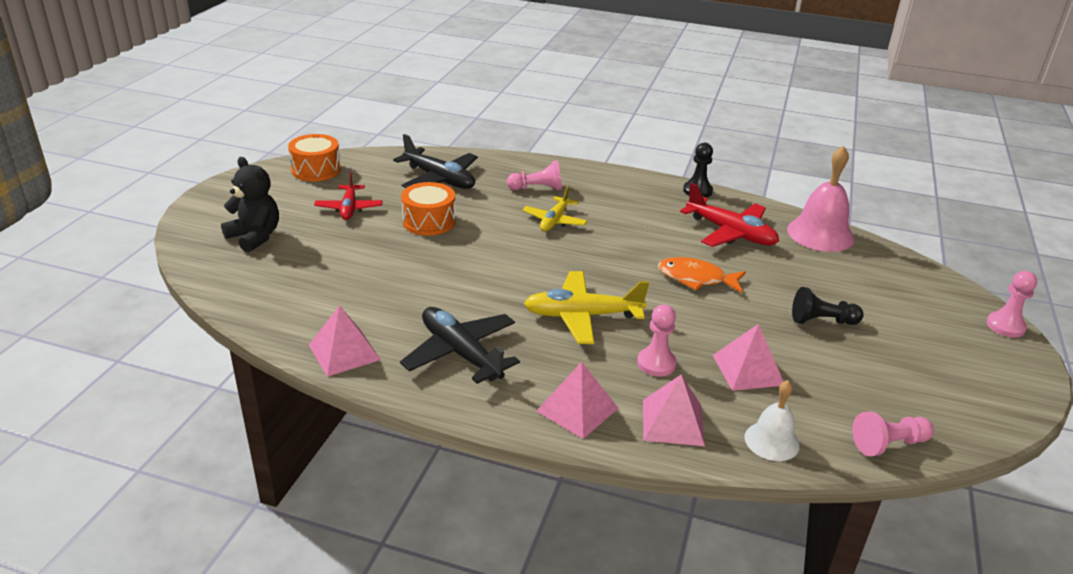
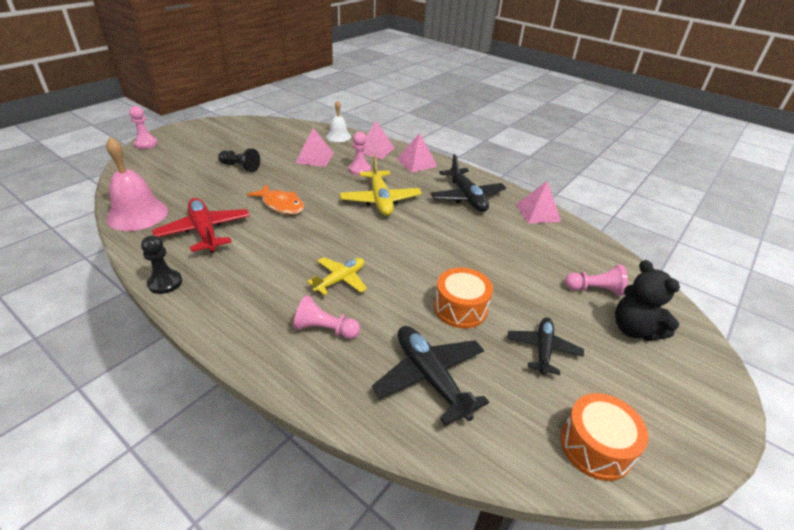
camera: 160 degrees left, 5 degrees up
red plane [314,172,383,220] -> black plane [507,317,584,375]
yellow plane [524,271,649,344] -> yellow plane turned 60 degrees clockwise [340,156,422,216]
pink pawn [852,412,934,457] -> pink pawn moved to [565,265,628,296]

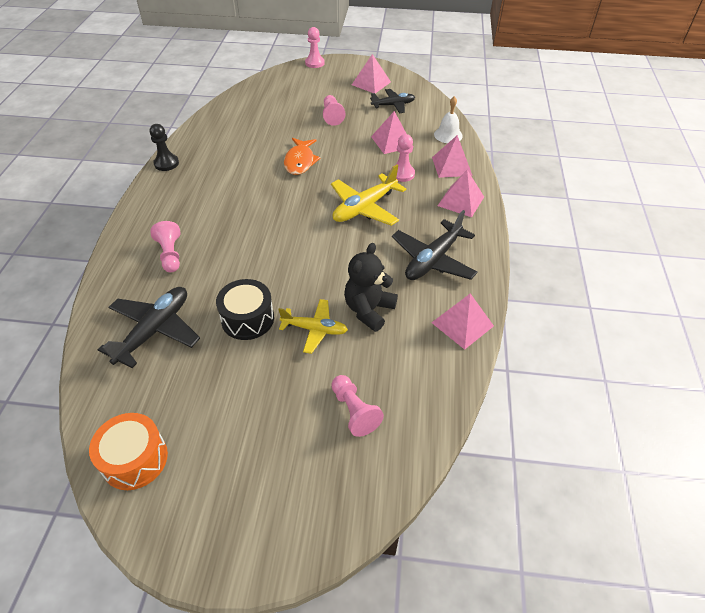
camera: 60 degrees right, 10 degrees up
pink bell [106,137,168,231] -> none
red plane [152,198,250,253] -> none
black pawn [218,148,260,172] -> pink pawn [323,95,345,126]
yellow plane [307,257,367,296] -> yellow plane moved to [278,299,348,354]
orange drum [434,268,493,329] -> black drum [216,279,274,340]
black plane [507,317,584,375] -> black plane moved to [370,89,415,113]
black teddy bear [615,260,680,341] -> black teddy bear moved to [344,243,398,332]
none -> pink pyramid [352,54,391,93]

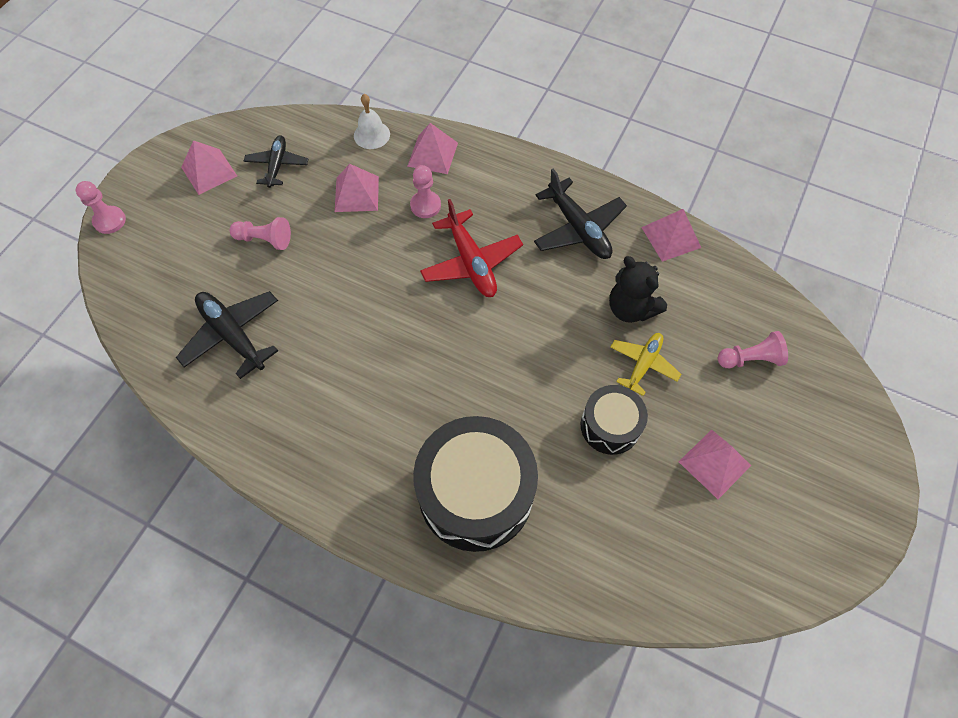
camera: 70 degrees left, 15 degrees up
orange drum [89,413,168,490] -> none
black plane [98,287,200,368] -> black plane moved to [176,291,278,379]
black pawn [150,124,179,171] -> none
pink pawn [150,221,180,272] -> black drum [413,416,538,552]
orange fish [284,138,321,175] -> none
yellow plane [331,165,406,226] -> red plane [420,199,523,297]
pink pyramid [437,170,484,217] -> pink pyramid moved to [679,430,751,499]

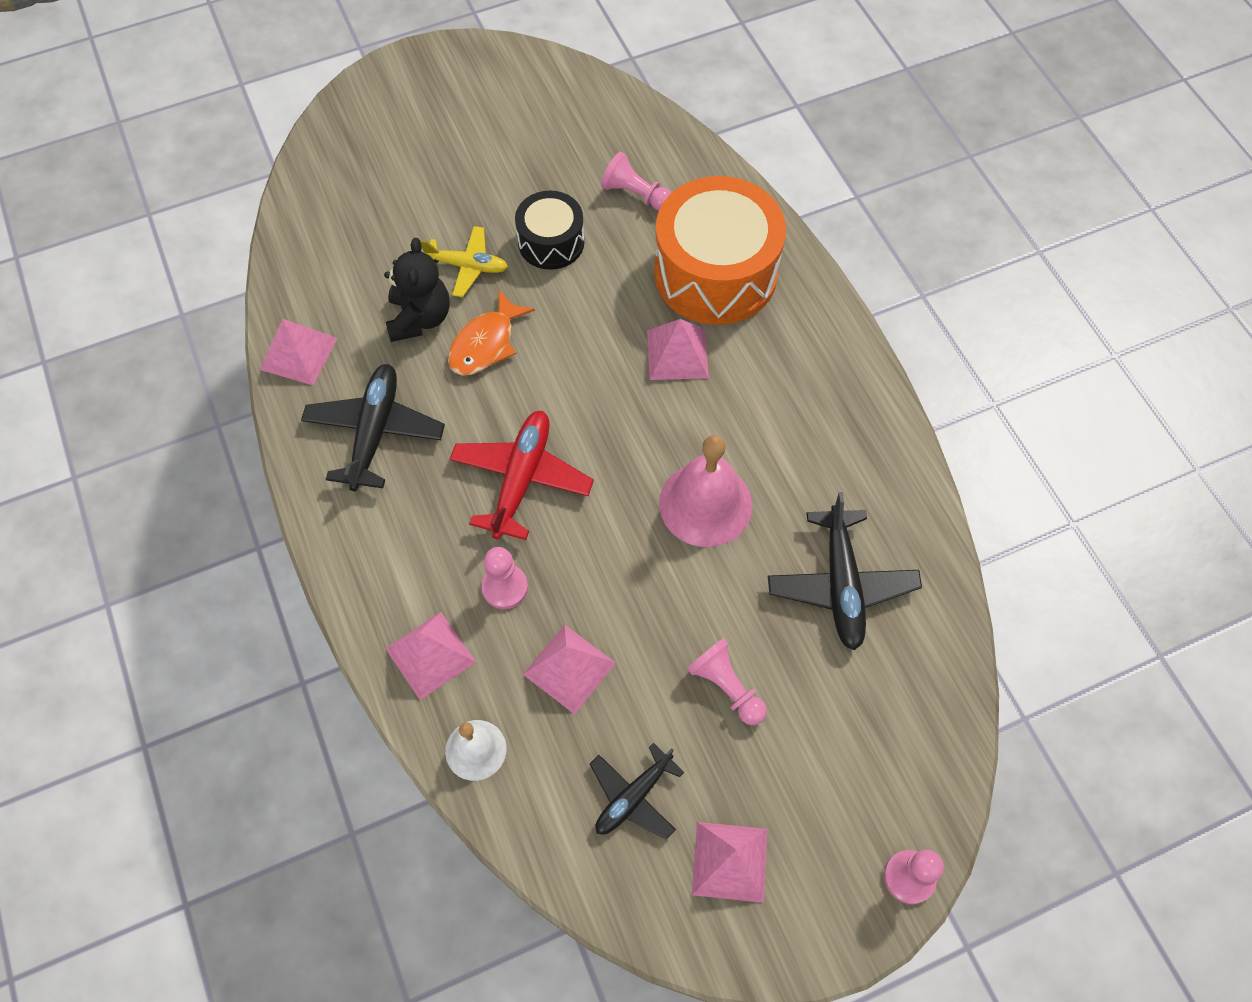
camera: 140 degrees left, 0 degrees up
black drum [413,416,538,552] -> orange drum [654,176,786,325]
yellow plane [611,333,681,396] -> yellow plane turned 150 degrees counterclockwise [420,226,508,297]
pink pyramid [679,430,751,499] -> pink pyramid moved to [647,319,709,380]
pink pawn [718,331,788,368] -> pink pawn moved to [601,152,671,210]
none -> orange fish [448,290,535,376]
none -> pink bell [659,435,752,547]

